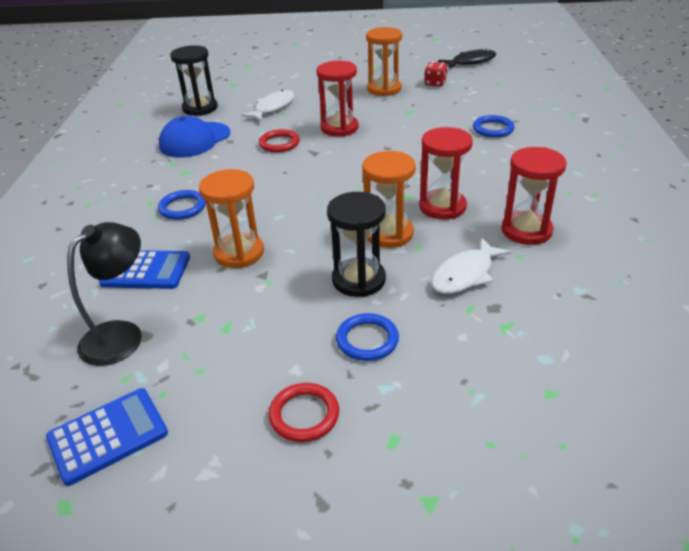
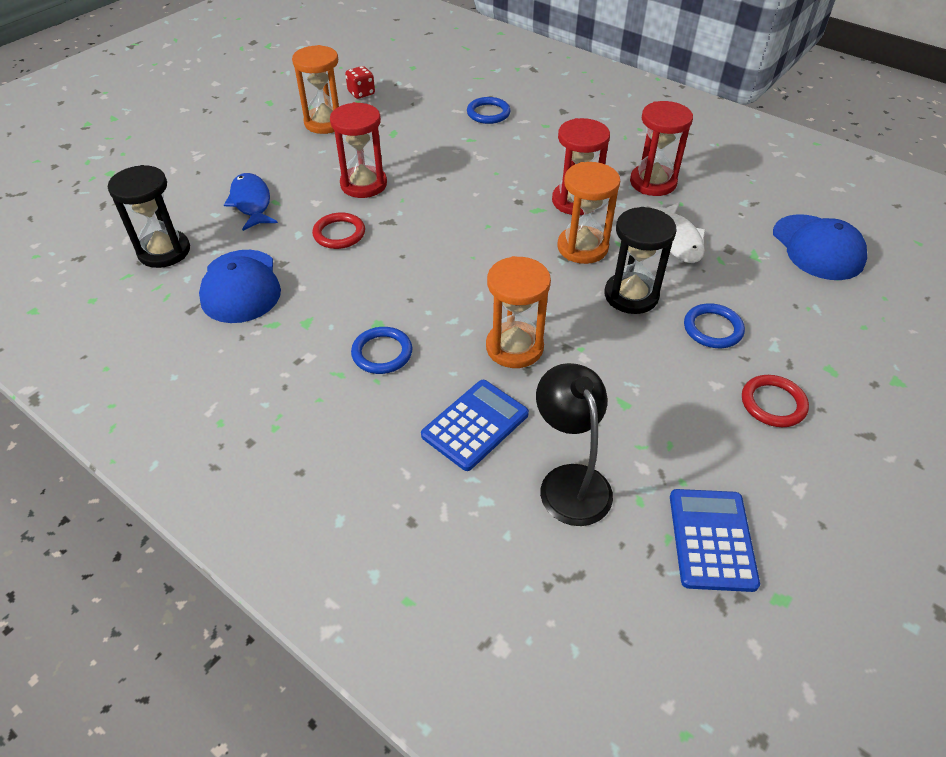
camera: 55 degrees left, 10 degrees up
white fish [241,90,295,121] -> blue fish [224,173,278,231]
black fish [438,48,496,69] -> none
none -> blue cap [773,214,867,280]

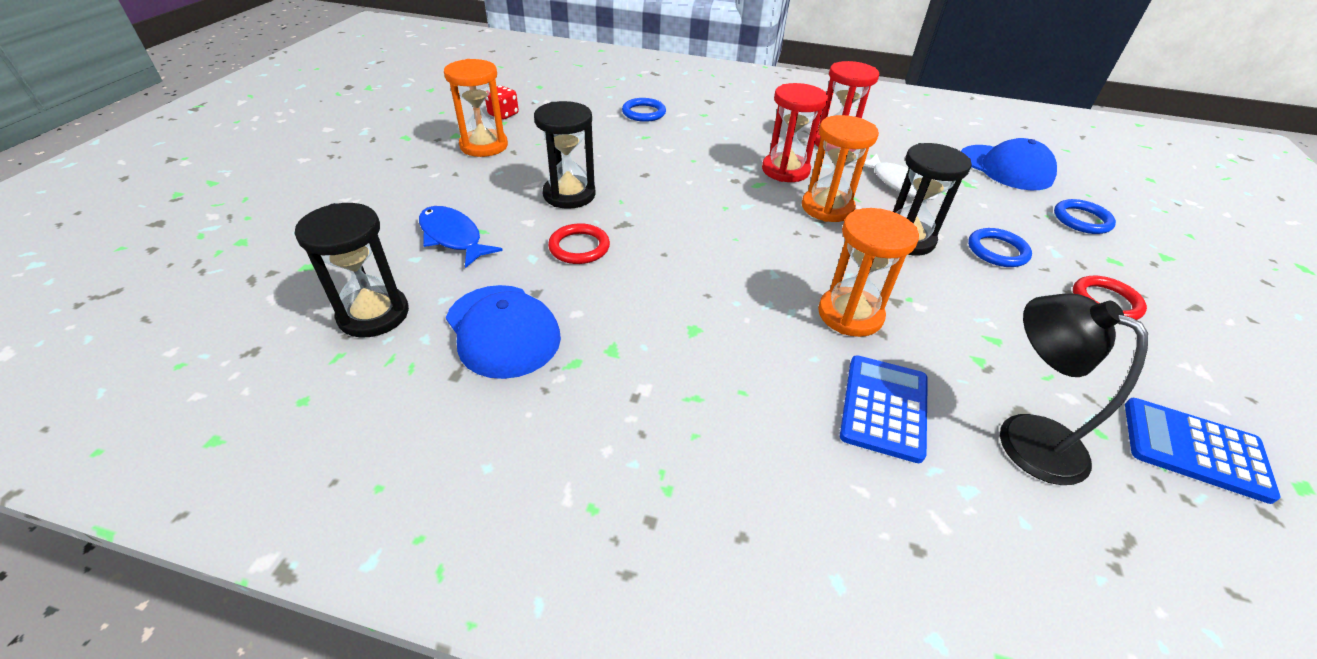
camera: 25 degrees left, 5 degrees down
red hourglass [330,102,387,198] -> black hourglass [534,101,596,209]
blue ring [351,327,412,374] -> blue ring moved to [1054,199,1116,234]
blue calculator [670,489,760,592] -> blue calculator turned 45 degrees counterclockwise [1125,398,1281,504]

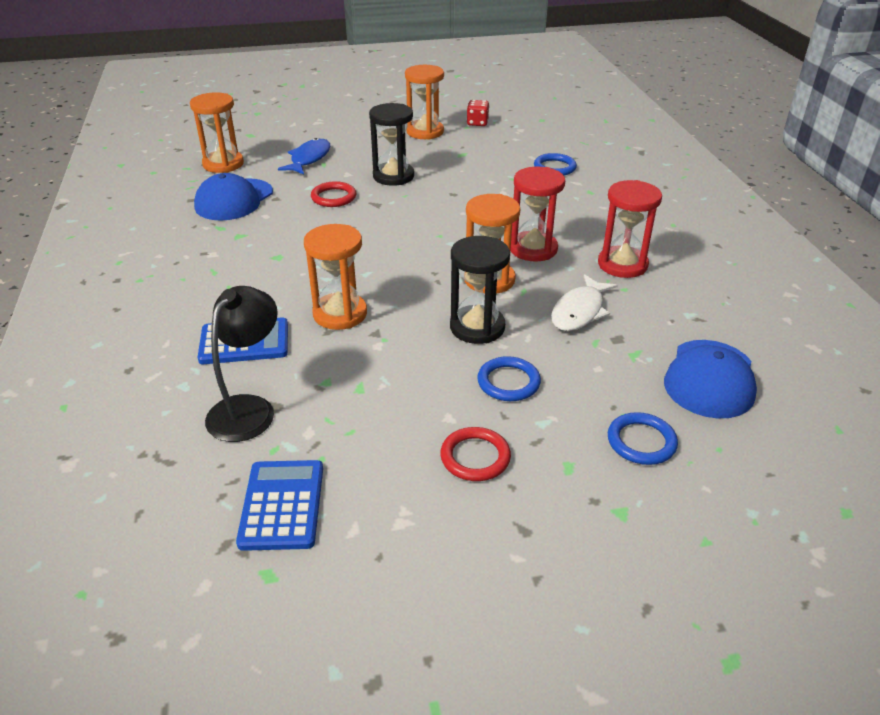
camera: 65 degrees right, 5 degrees down
black hourglass [295,203,409,338] -> orange hourglass [190,92,244,173]

